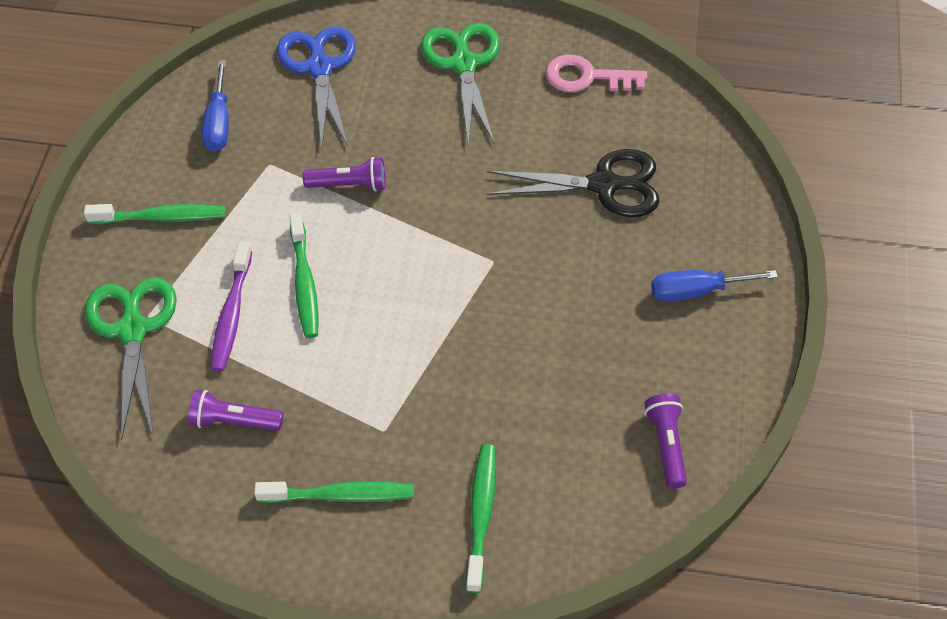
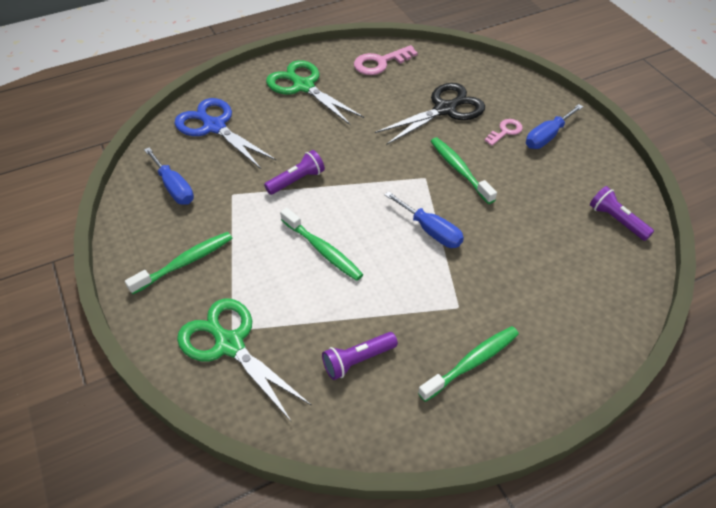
camera: 35 degrees left, 5 degrees down
purple toothbrush [211,242,252,372] -> none
green toothbrush [466,444,496,593] -> green toothbrush moved to [430,137,497,204]
none -> blue screwdriver [385,191,464,248]
none -> pink key [484,119,523,146]

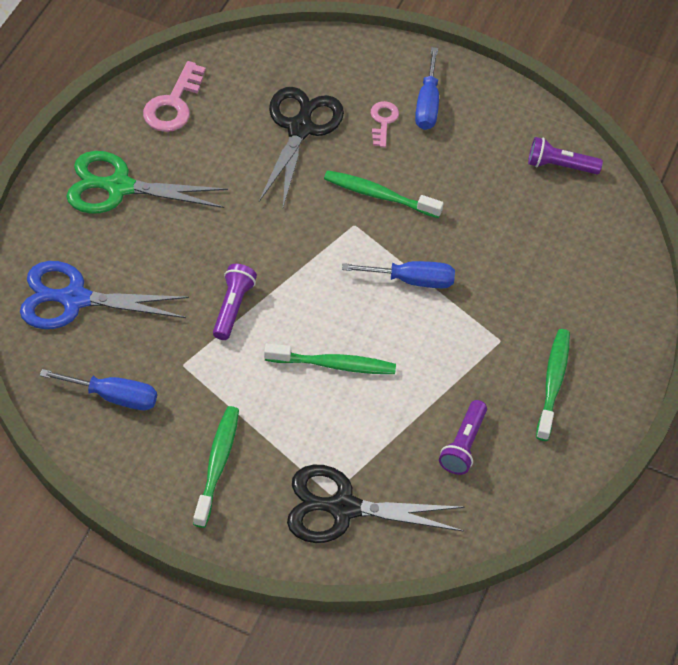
camera: 45 degrees left, 5 degrees up
green scissors [177,298,312,421] -> black scissors [287,465,465,543]

